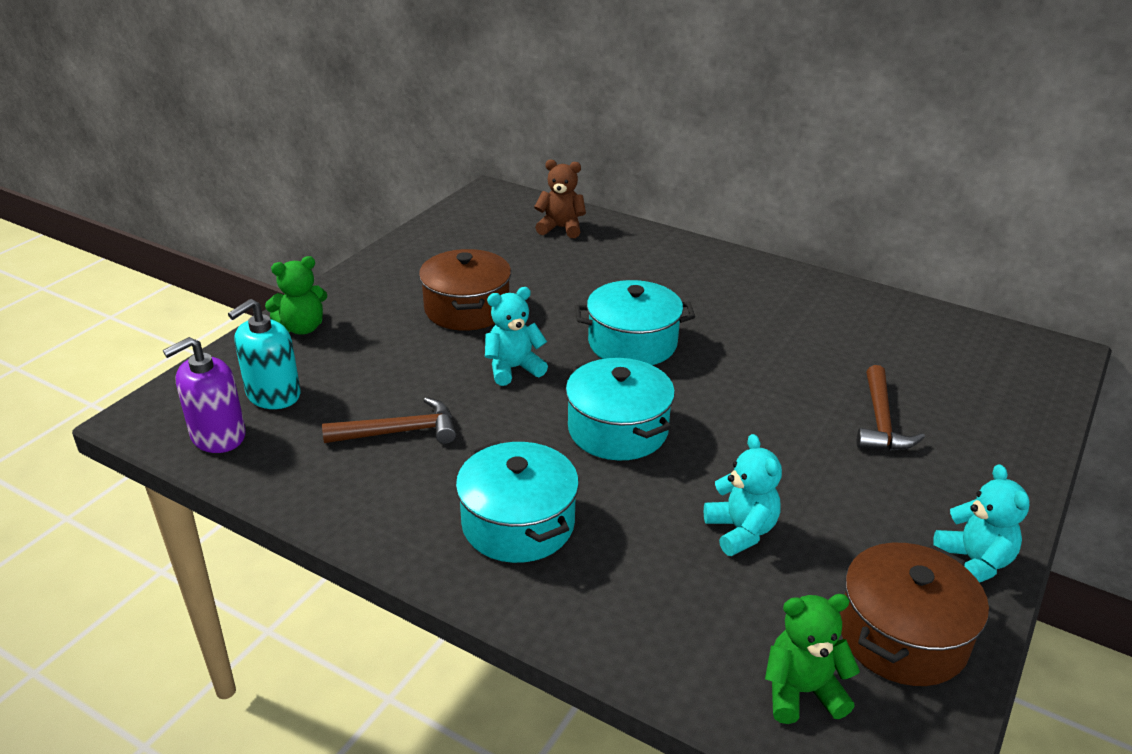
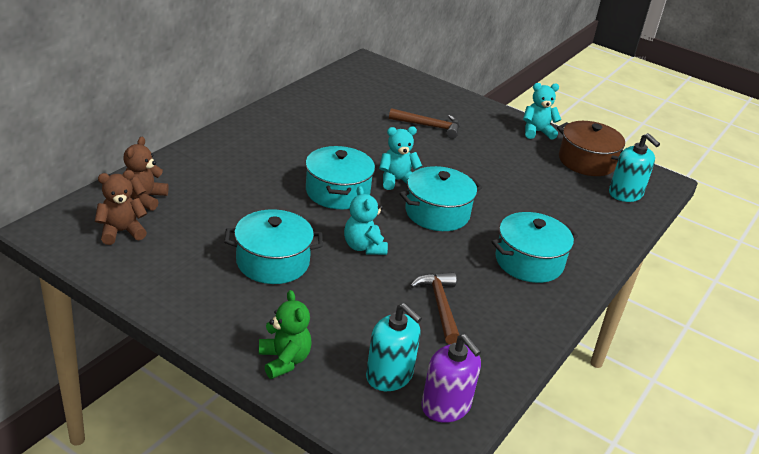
camera: 90 degrees left, 0 degrees up
brown pot [419,249,511,331] -> turquoise pot [224,210,323,284]
turquoise teddy bear [704,434,782,556] -> turquoise teddy bear moved to [379,126,422,190]
green teddy bear [765,594,860,724] -> turquoise soap dispenser [609,133,660,202]
none -> brown teddy bear [95,170,147,245]

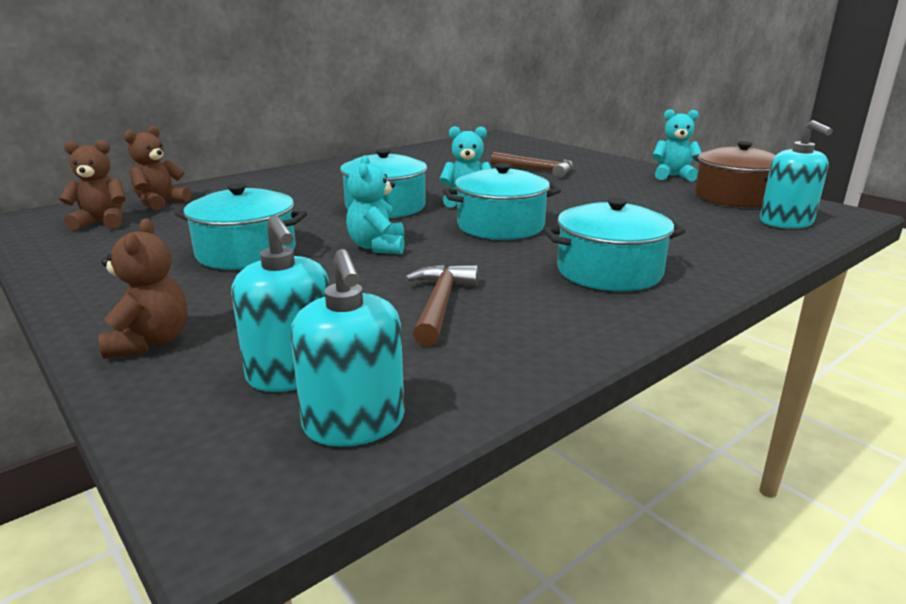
camera: 20 degrees right, 10 degrees down
green teddy bear [259,290,312,379] -> brown teddy bear [99,218,188,359]
purple soap dispenser [421,334,481,423] -> turquoise soap dispenser [291,249,404,447]

